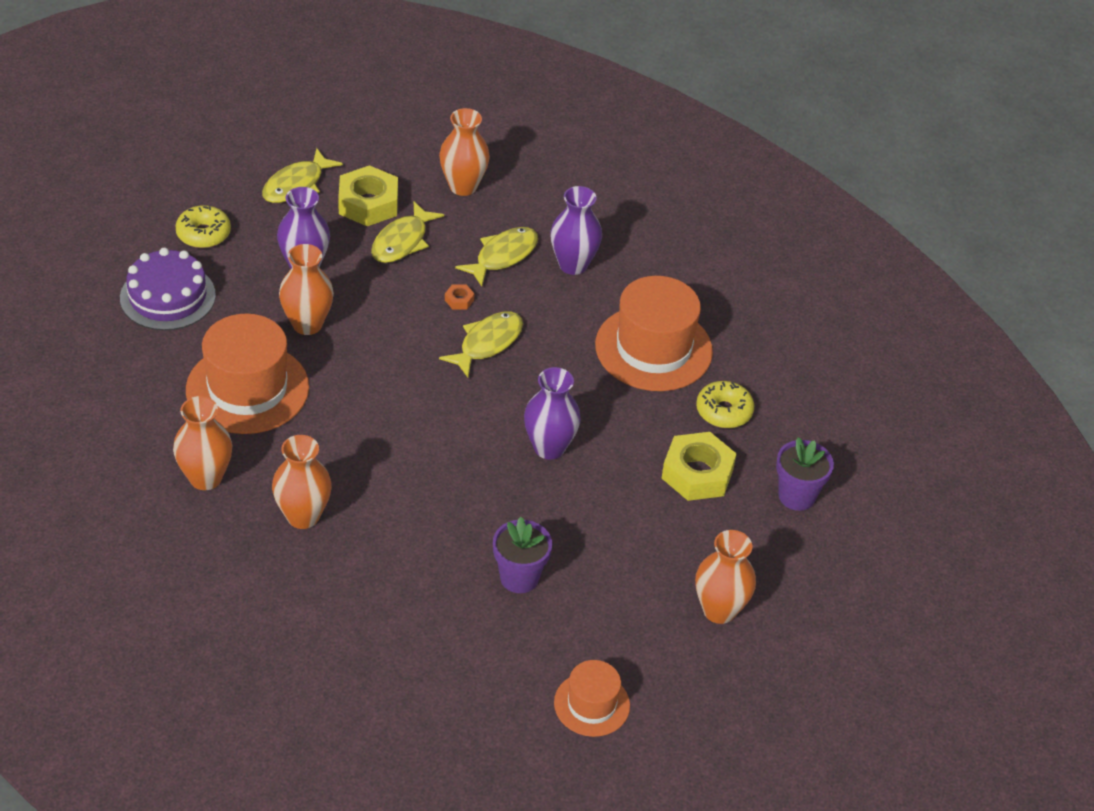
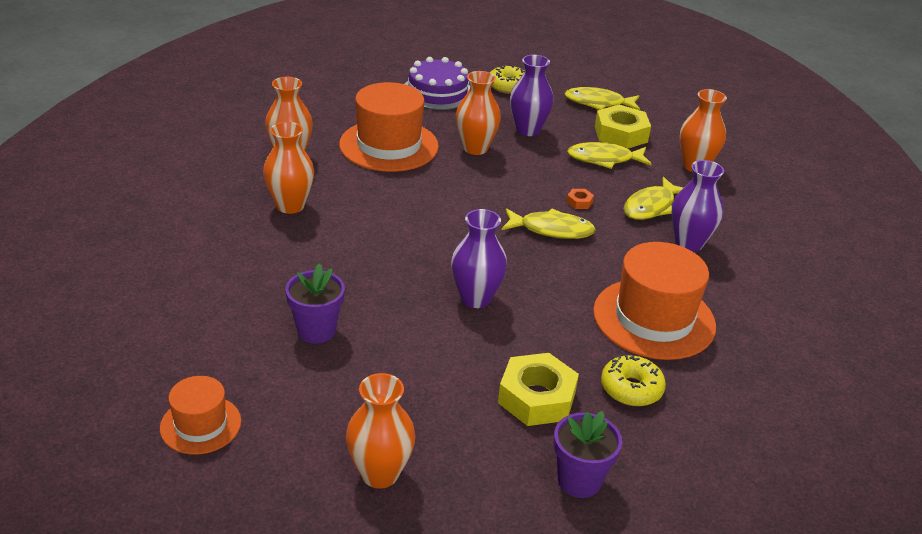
camera: 60 degrees right, 10 degrees down
yellow fish [455,227,538,286] -> yellow fish turned 120 degrees clockwise [624,177,683,220]

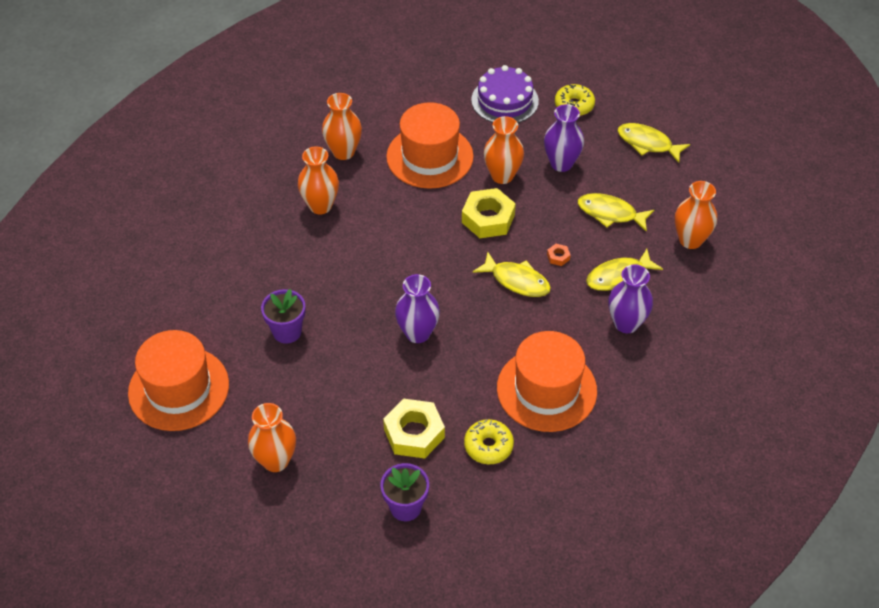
camera: 25 degrees right, 15 degrees up
orange hat [160,376,241,455] -> orange hat [128,330,229,431], size x1.81
yellow nut [595,105,651,149] -> yellow nut moved to [462,188,516,238]

